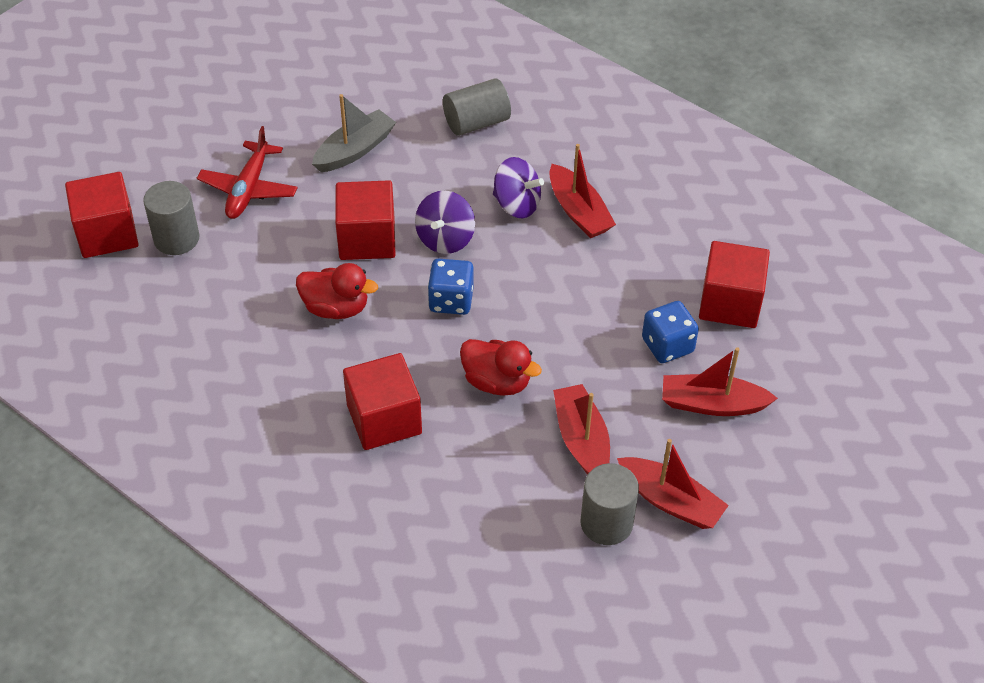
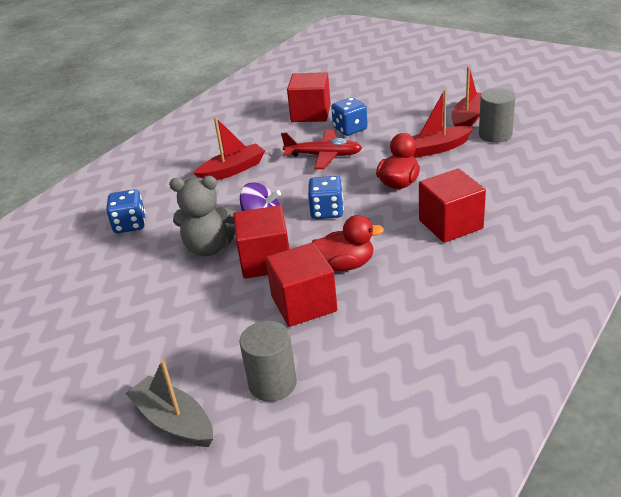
camera: 90 degrees left, 15 degrees down
red cube [65,172,139,258] -> red cube moved to [265,242,337,327]
red plane [197,126,298,219] -> red plane moved to [281,130,362,169]
red duck [296,263,378,319] -> red duck turned 75 degrees clockwise [312,215,384,271]
grey boat [312,94,396,172] -> grey boat moved to [125,360,213,447]
grey cylinder [443,79,511,136] -> blue dice [106,189,145,233]
purple spinning top [493,157,544,218] -> none
red boat [662,347,778,416] -> none
none -> grey teddy bear [169,176,236,256]

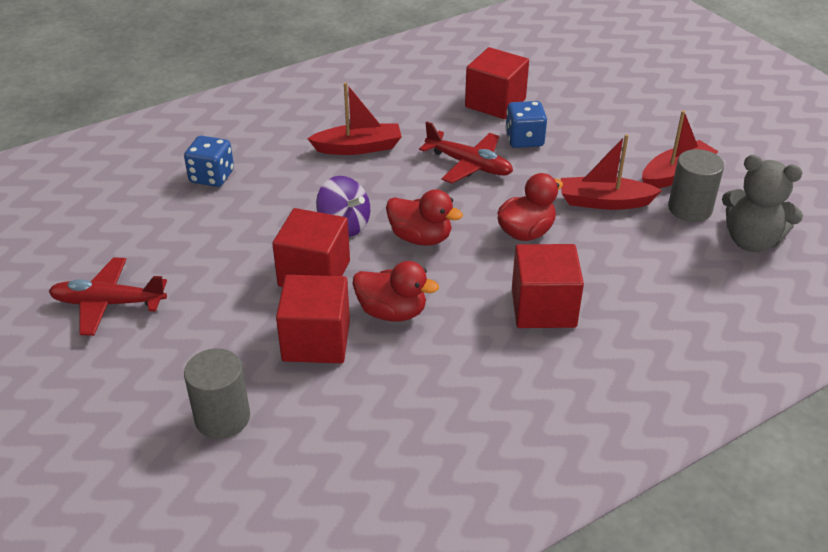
camera: 20 degrees right, 5 degrees up
grey boat [125,360,213,447] -> none
grey teddy bear [169,176,236,256] -> grey teddy bear moved to [722,155,803,252]
blue dice [308,176,344,219] -> red duck [386,189,463,246]
none -> red plane [48,257,167,336]

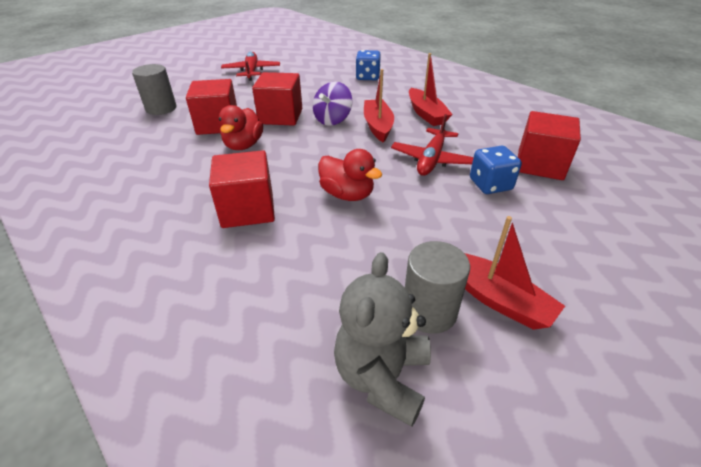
camera: 80 degrees right, 0 degrees up
red duck [386,189,463,246] -> none
red boat [561,134,662,210] -> red boat moved to [364,69,394,142]

